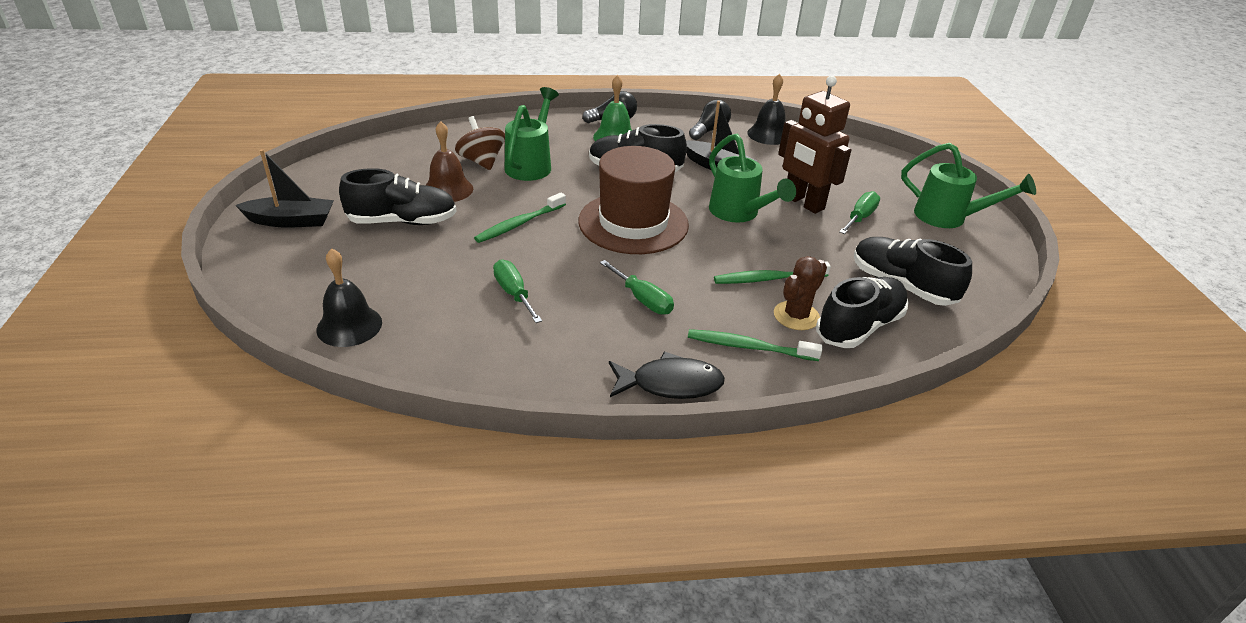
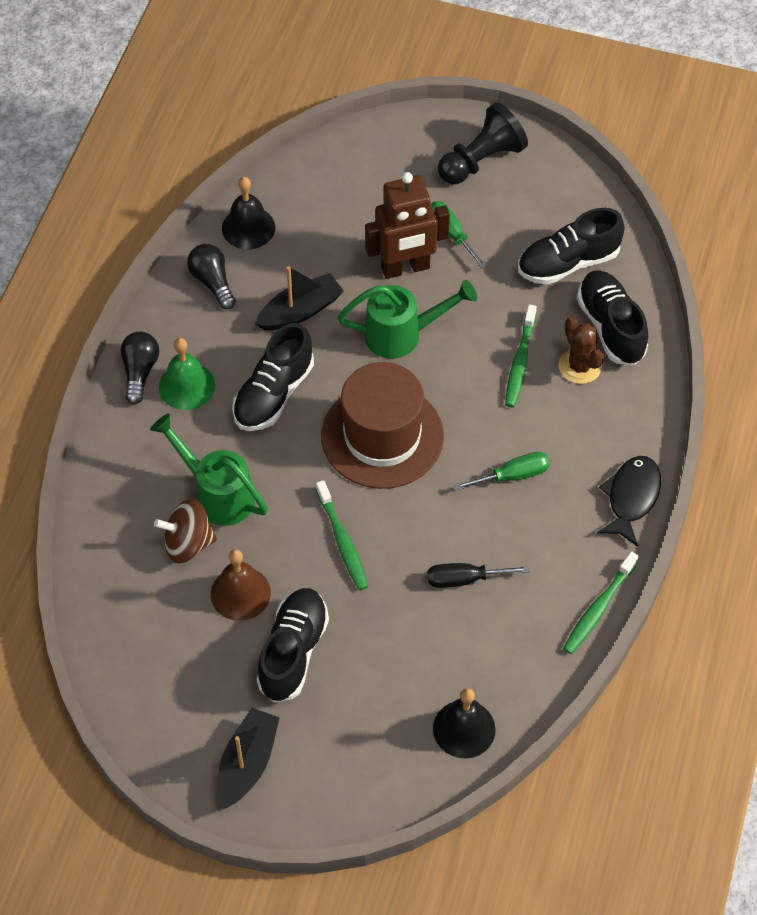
camera: 65 degrees left, 20 degrees up
green screwdriver [493,259,542,323] -> black screwdriver [427,563,530,588]
green toothbrush [688,329,822,361] -> green toothbrush moved to [563,551,639,654]
green watering can [901,143,1036,228] -> black pawn [438,102,528,184]

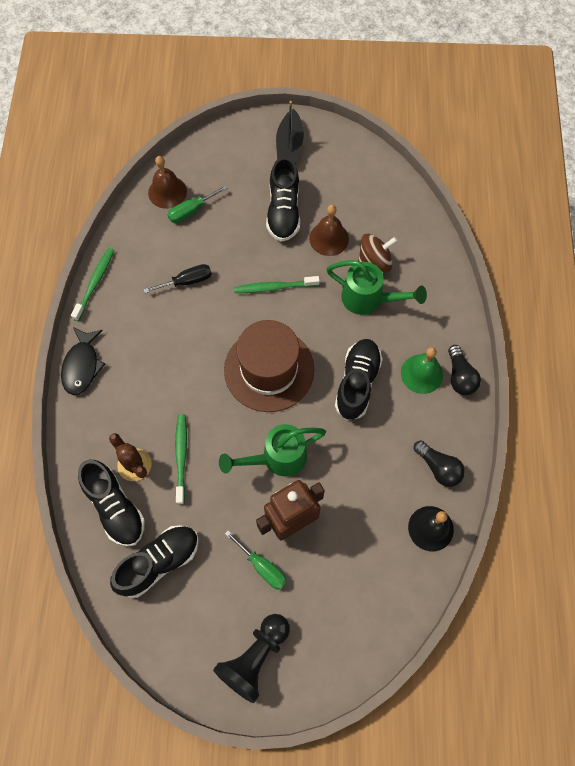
camera: 165 degrees right, 10 degrees up
black boat [255,266,344,330] -> none
green toothbrush [316,480,368,590] -> green toothbrush turned 60 degrees counterclockwise [234,276,320,293]
black bell [433,688,496,758] -> brown bell [148,156,187,209]
green screwdriver [454,452,550,491] -> green screwdriver moved to [167,185,228,223]

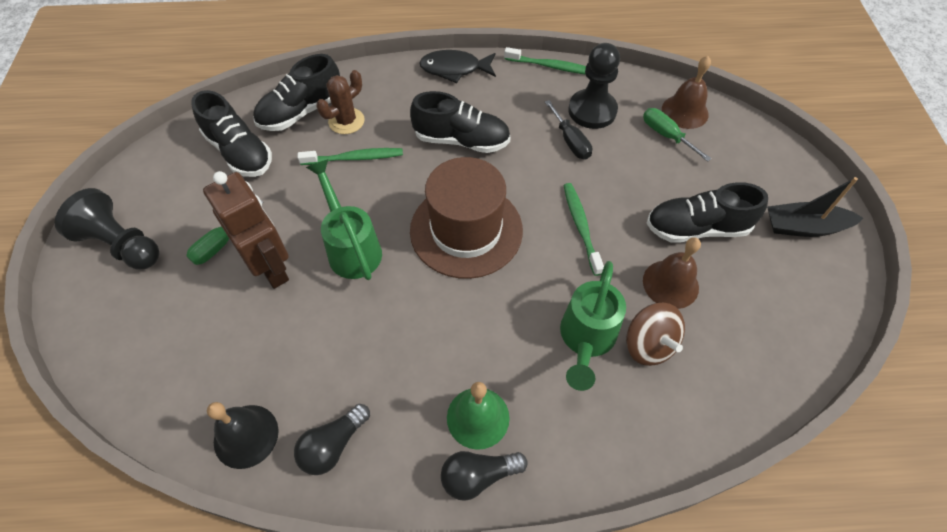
camera: 85 degrees right, 10 degrees down
black shoe [335,339,383,420] -> black shoe moved to [410,91,511,153]
none -> black pawn [568,43,620,129]

